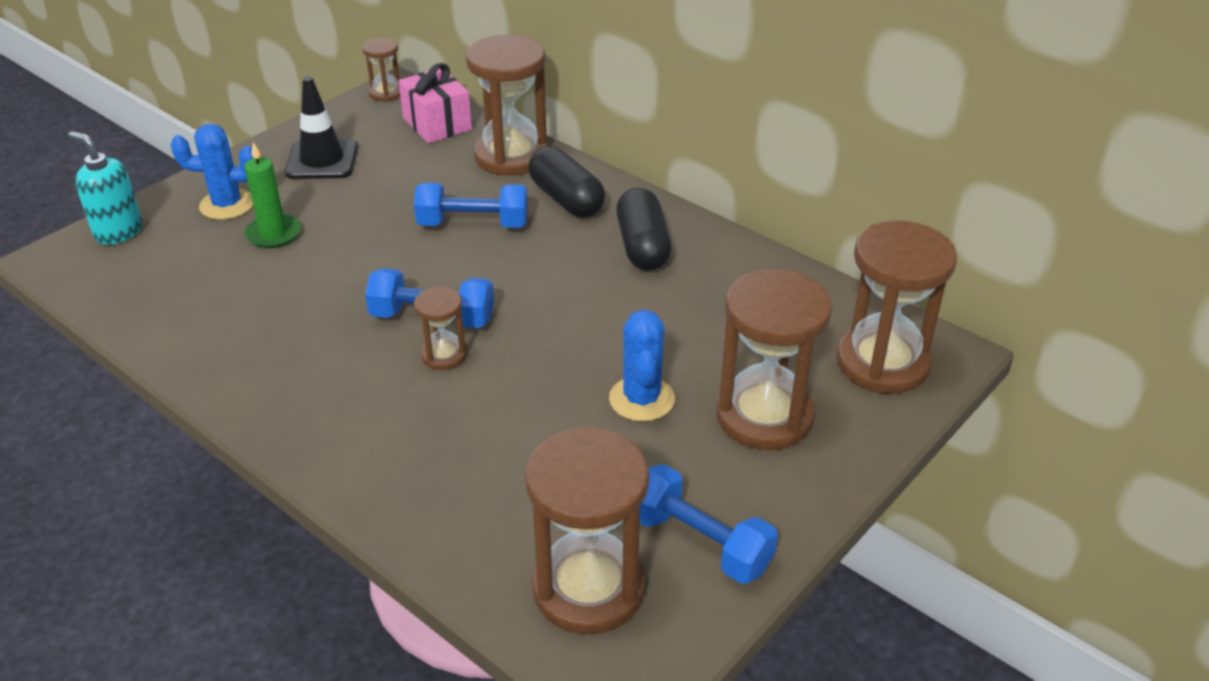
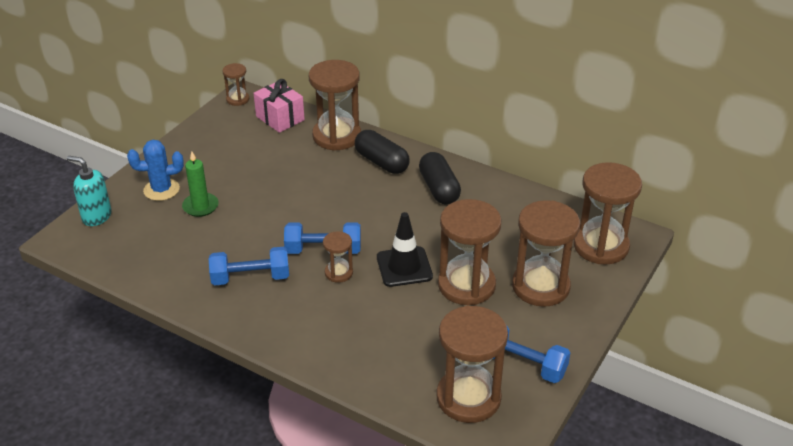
camera: 10 degrees left, 0 degrees up
black traffic cone [285,76,358,179] -> black traffic cone moved to [377,212,433,287]
blue dumbbell [414,182,528,228] -> blue dumbbell moved to [209,247,289,285]
blue cactus [609,309,675,422] -> brown hourglass [438,199,502,305]

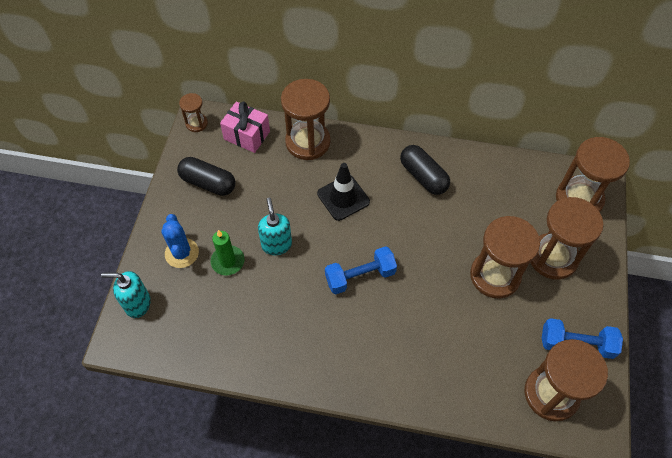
camera: 20 degrees left, 20 degrees up
blue cactus [127,140,184,201] -> blue cactus turned 75 degrees counterclockwise [161,214,199,268]
blue dumbbell [209,247,289,285] -> none
brown hourglass [323,231,353,283] -> none
black capsule [355,130,410,174] -> black capsule moved to [177,157,235,196]
black traffic cone [377,212,433,287] -> black traffic cone moved to [317,163,370,221]
none -> turquoise soap dispenser [258,198,292,255]

